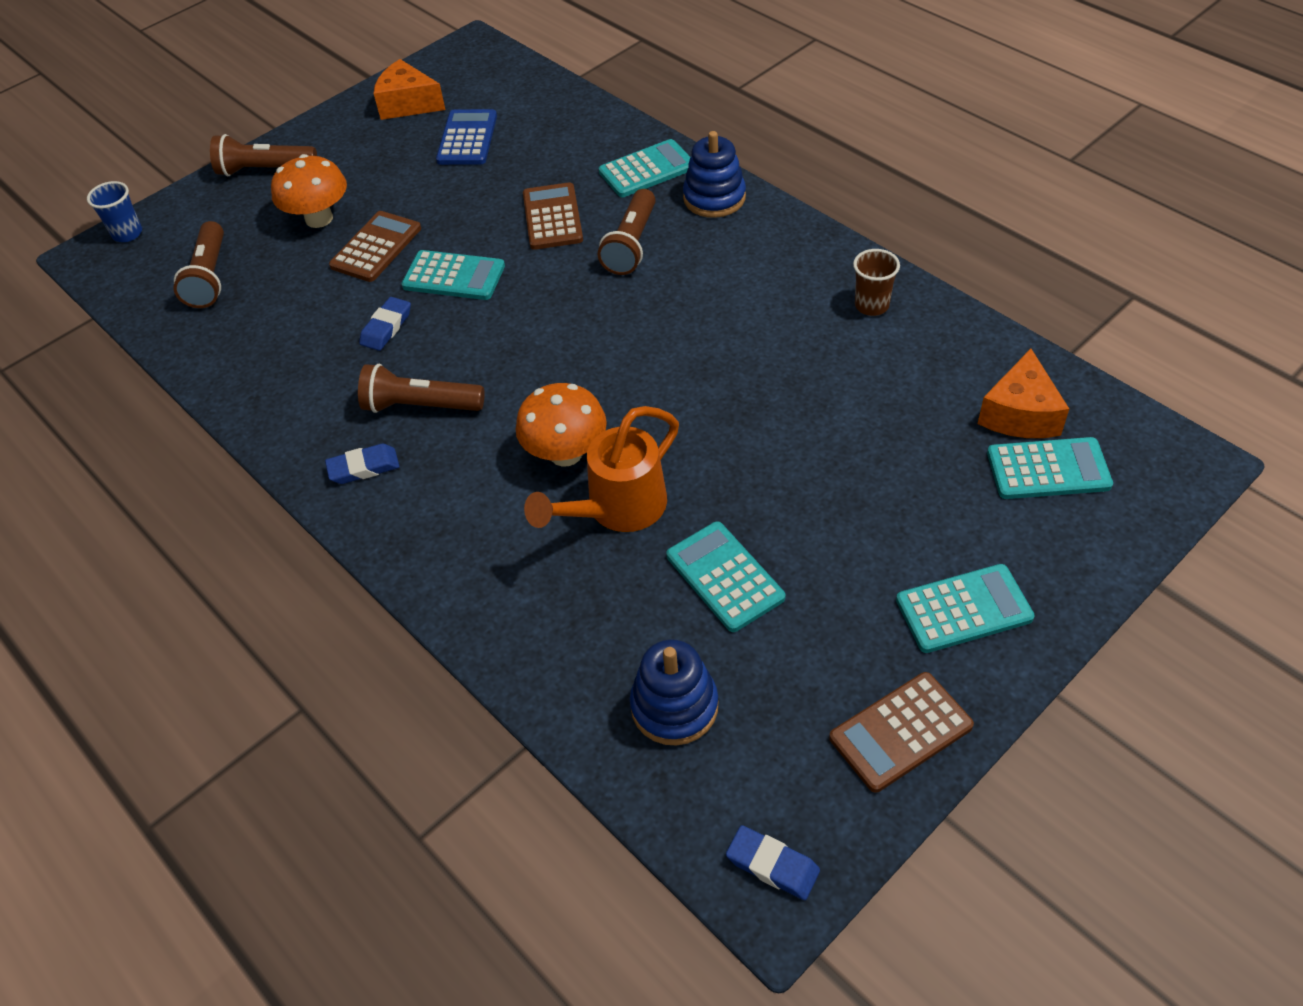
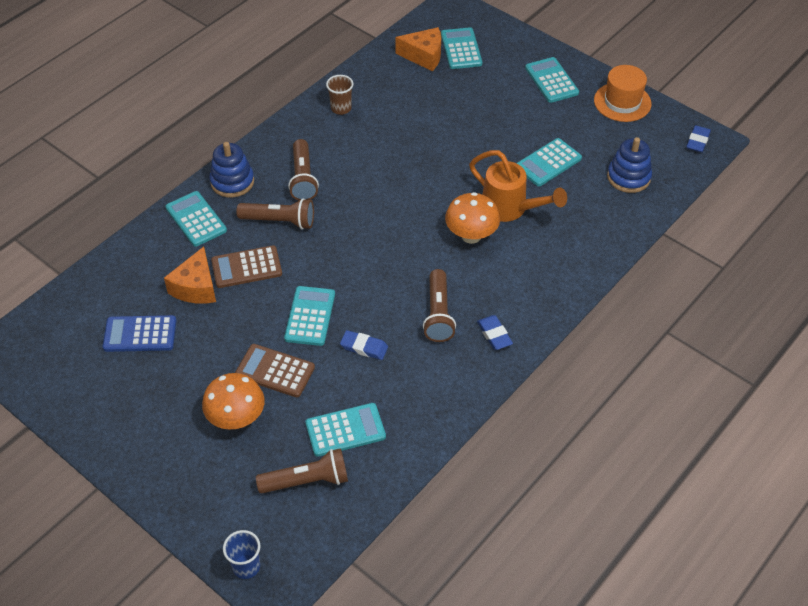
camera: 100 degrees left, 0 degrees up
brown flashlight [210,134,317,176] -> brown flashlight moved to [288,139,319,201]
orange cheese [374,59,446,120] -> orange cheese moved to [164,246,216,304]
brown calculator [829,672,974,793] -> orange hat [594,65,652,122]
none -> turquoise calculator [305,403,386,457]

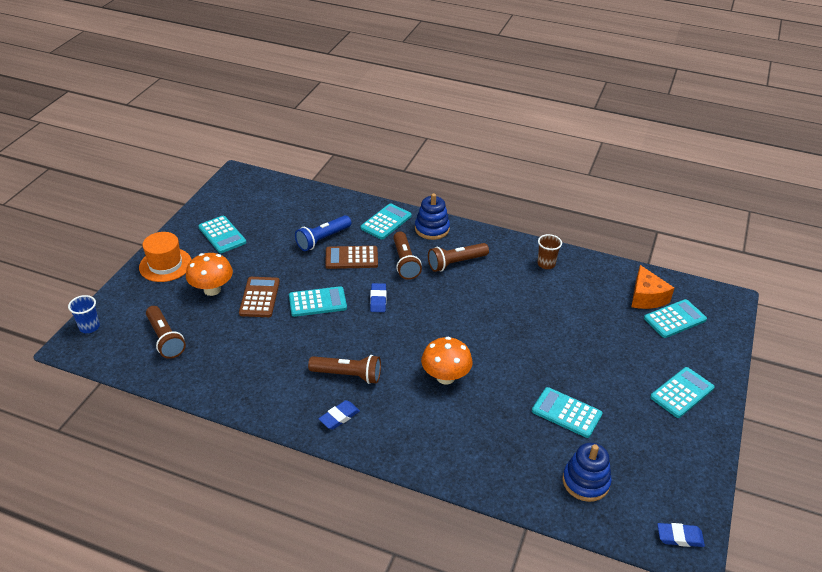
camera: 70 degrees right, 10 degrees down
blue calculator [103,315,176,352] -> none
orange cheese [164,246,216,304] -> blue flashlight [295,215,351,251]
brown calculator [211,245,282,288] -> brown calculator turned 60 degrees counterclockwise [325,246,378,269]
turquoise calculator [305,403,386,457] -> turquoise calculator moved to [198,216,246,253]
blue eraser [340,330,388,360] -> blue eraser moved to [370,283,387,312]
brown flashlight [423,269,456,342] -> brown flashlight turned 150 degrees counterclockwise [308,355,381,384]
orange watering can [469,150,567,222] -> none
orange hat [594,65,652,122] -> orange hat moved to [139,232,192,282]

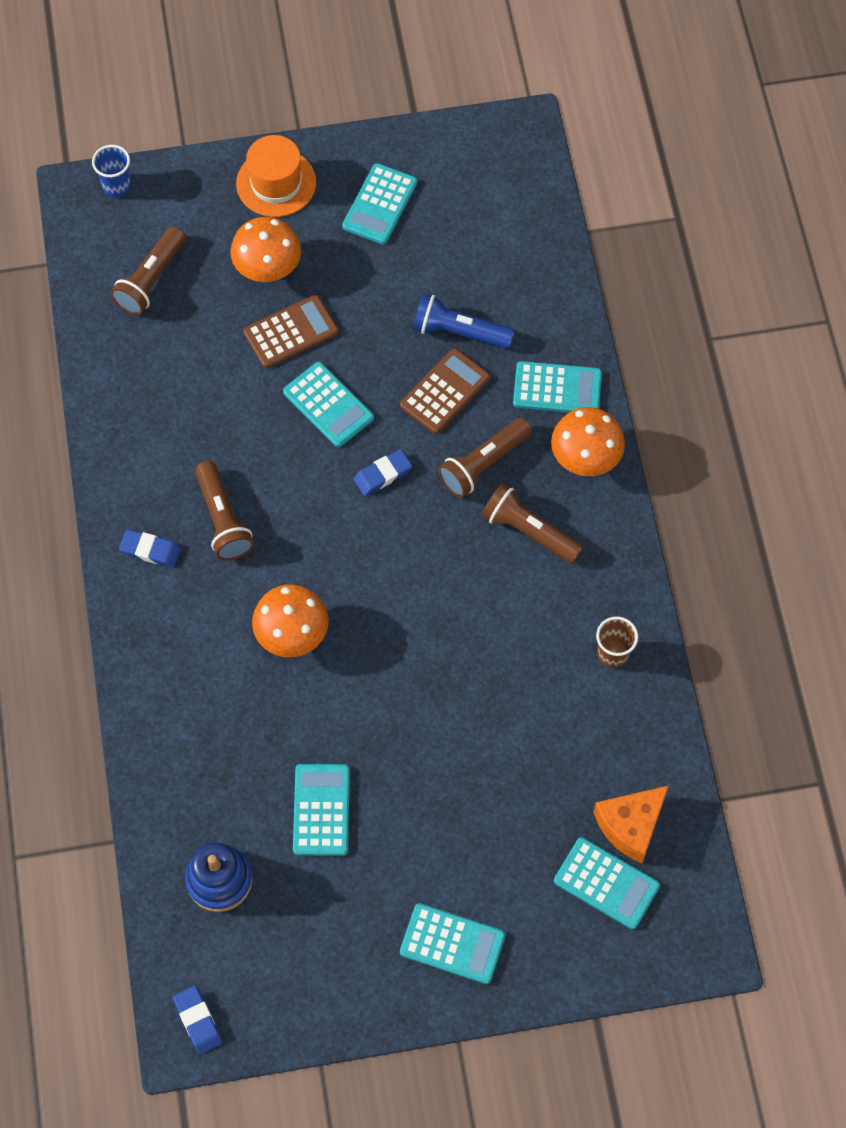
camera: 60 degrees right, 25 degrees up
brown calculator [325,246,378,269] -> brown calculator turned 75 degrees clockwise [400,348,490,434]
blue stacking toy [415,193,450,240] -> orange mushroom [551,407,625,476]

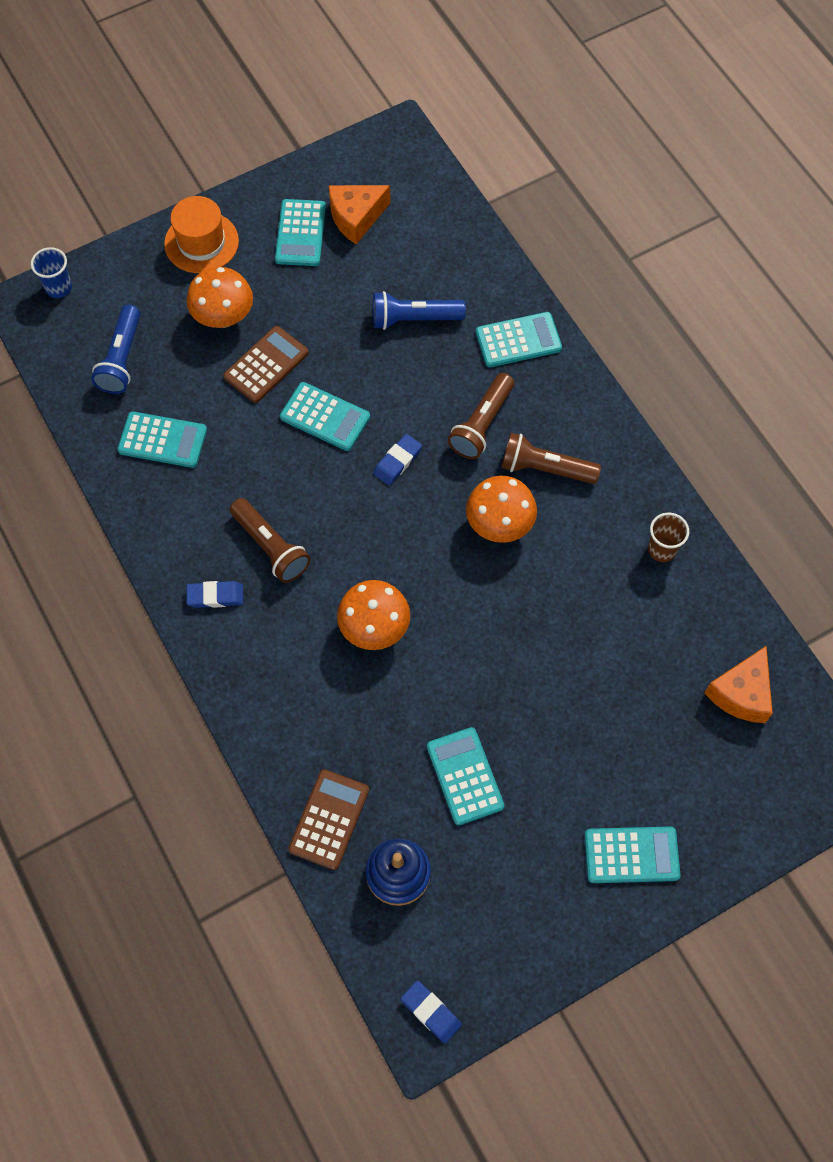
camera: 20 degrees left, 0 degrees up
brown flashlight [110,227,186,315] -> blue flashlight [91,305,141,394]
brown calculator [400,348,490,434] -> brown calculator moved to [288,769,369,870]
orange mushroom [551,407,625,476] -> orange mushroom moved to [466,476,537,543]
turquoise calculator [554,837,660,929] -> turquoise calculator moved to [117,411,207,468]
none -> orange cheese [329,185,391,244]

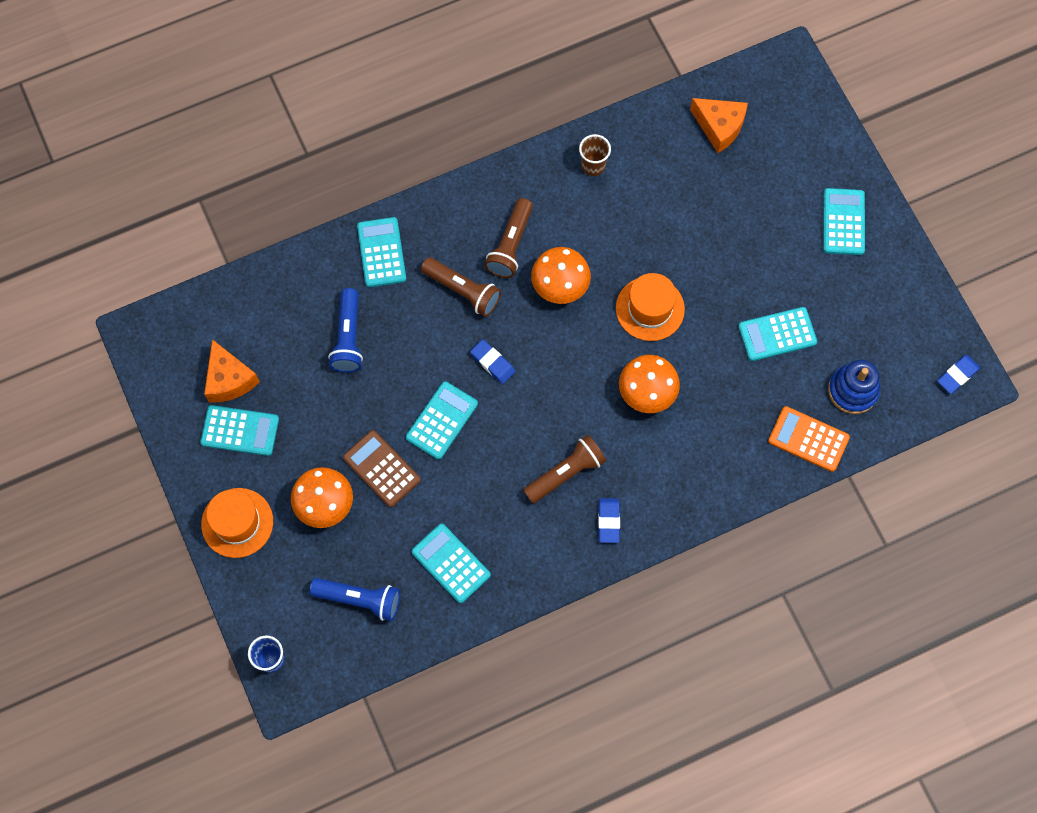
camera: 85 degrees left, 5 degrees up
turquoise calculator [117,411,207,468] -> turquoise calculator turned 60 degrees counterclockwise [412,524,491,603]
brown calculator [288,769,369,870] -> orange calculator [768,406,850,472]
none -> orange hat [616,273,685,341]

